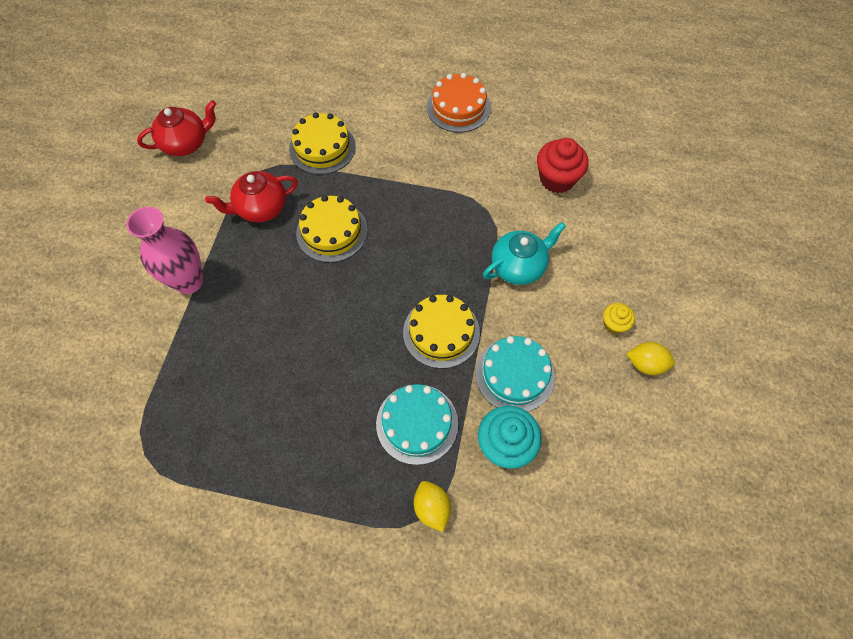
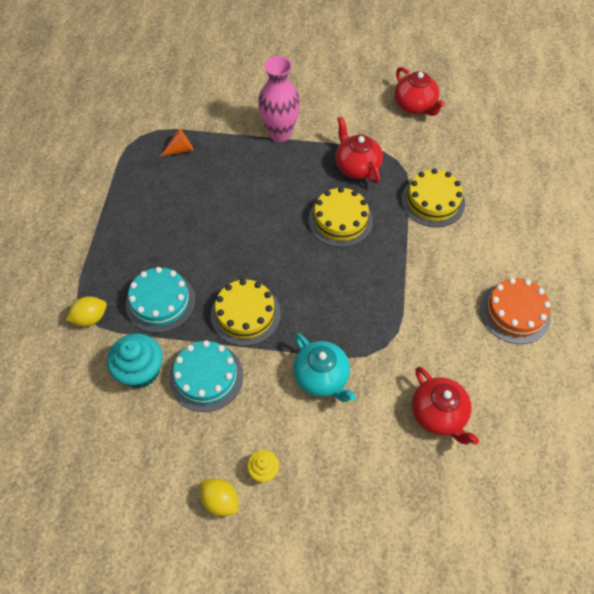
camera: 85 degrees right, 5 degrees down
red cupcake [537,138,589,193] -> red teapot [412,367,479,445]
yellow lemon [627,342,675,375] -> yellow lemon turned 60 degrees counterclockwise [200,479,238,516]
none -> orange cone [160,129,193,157]

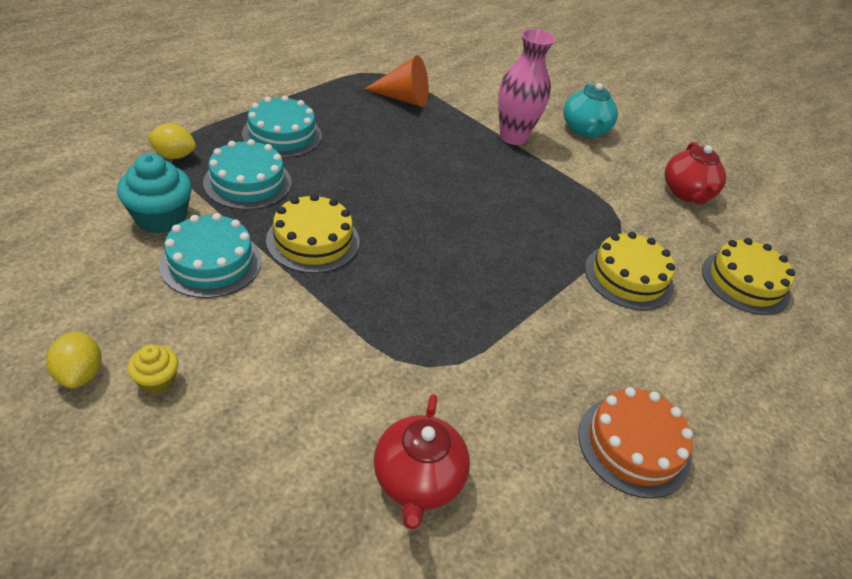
camera: 30 degrees right, 15 degrees down
orange cone [160,129,193,157] -> orange cone [365,55,429,107], size x1.68
turquoise teapot [293,333,356,402] -> turquoise teapot moved to [563,83,618,138]
yellow cake [308,187,373,247] -> yellow cake moved to [702,238,795,315]
red teapot [335,117,383,183] -> none
none -> turquoise cake [242,96,322,158]

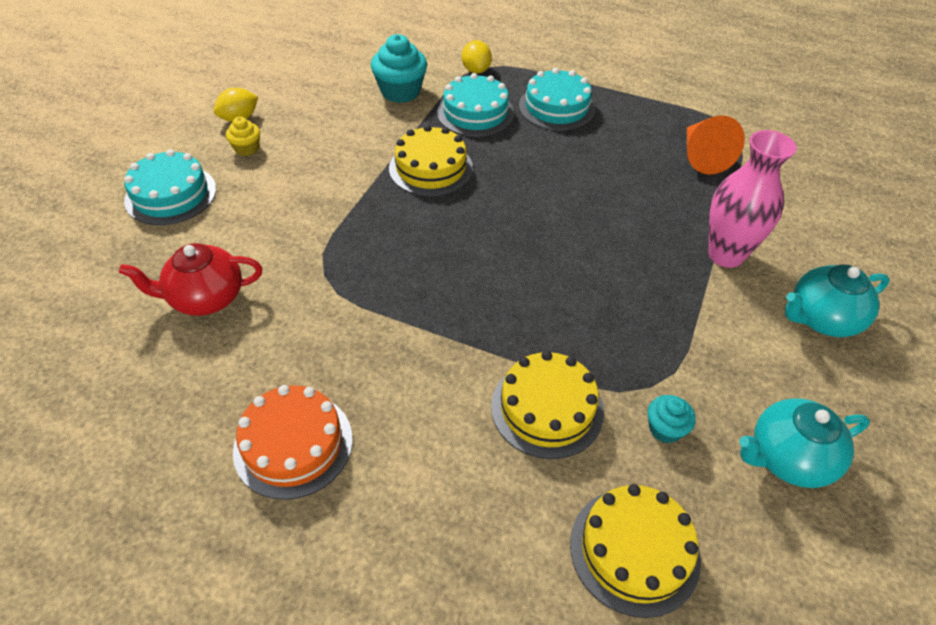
camera: 75 degrees right, 5 degrees up
turquoise cake [159,213,261,298] -> turquoise cake moved to [124,149,216,225]
red teapot [665,142,726,205] -> turquoise teapot [739,398,870,488]
none -> turquoise cupcake [648,395,696,443]

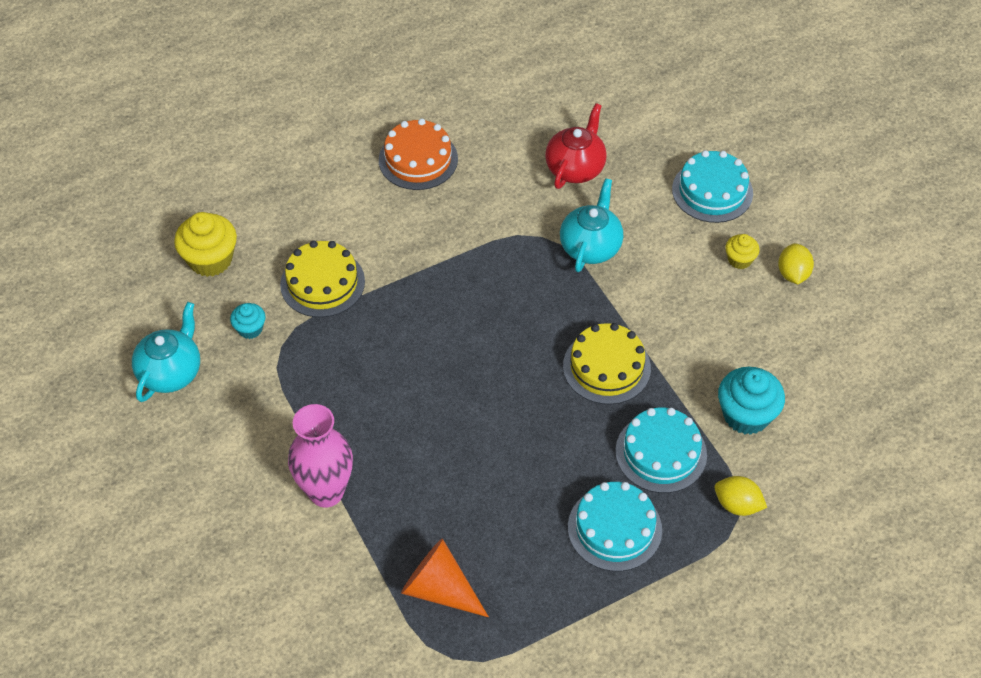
camera: 130 degrees right, 5 degrees up
yellow cake [570,484,701,618] -> yellow cupcake [174,212,237,277]
turquoise teapot [785,264,890,337] -> turquoise teapot moved to [560,178,623,272]

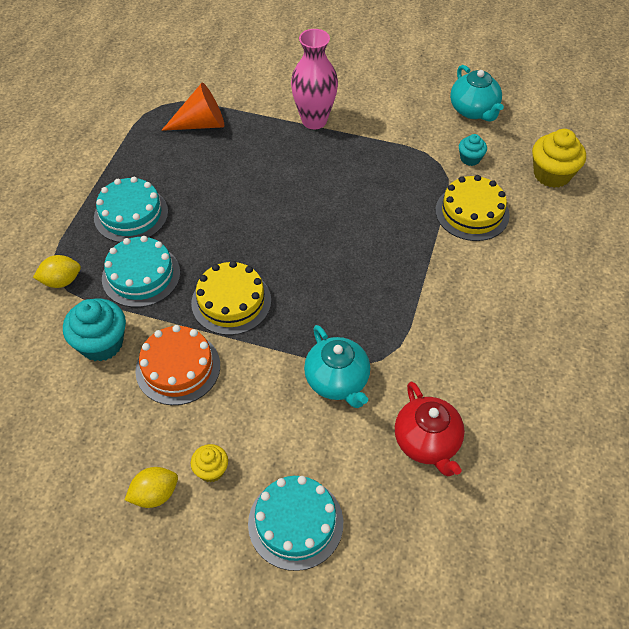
camera: 135 degrees right, 0 degrees up
orange cake [379,119,458,190] -> orange cake moved to [135,325,220,405]
yellow lemon [778,243,814,284] -> yellow lemon turned 75 degrees counterclockwise [125,467,178,508]

